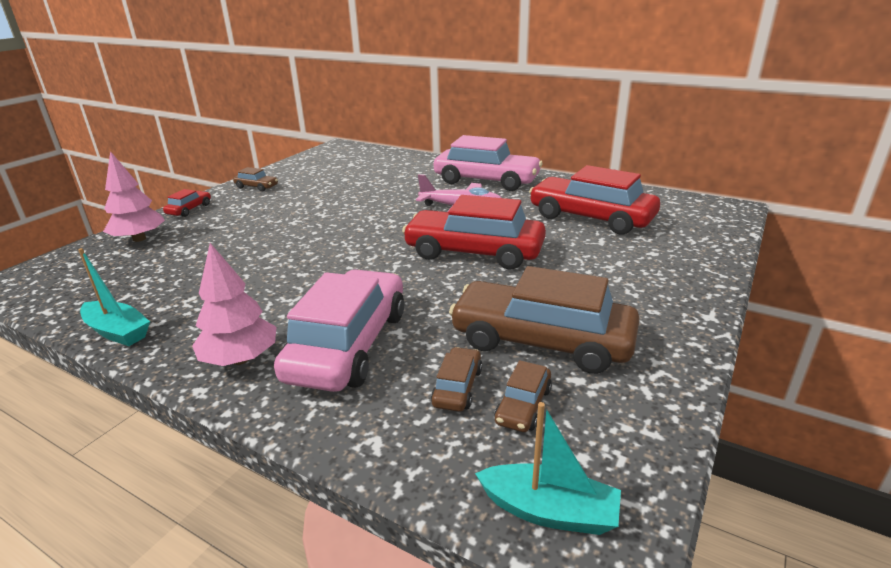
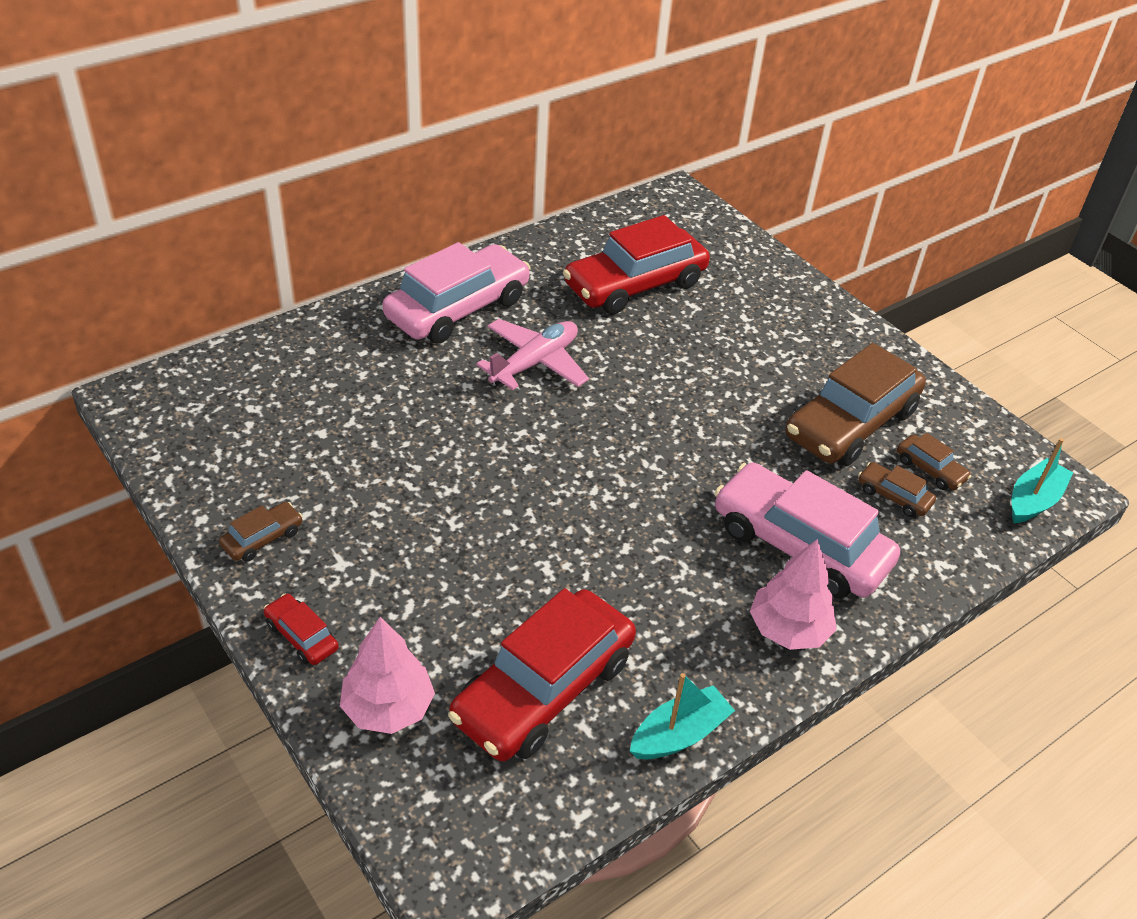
camera: 70 degrees left, 15 degrees up
red car [402,195,546,270] -> red car moved to [448,588,636,761]

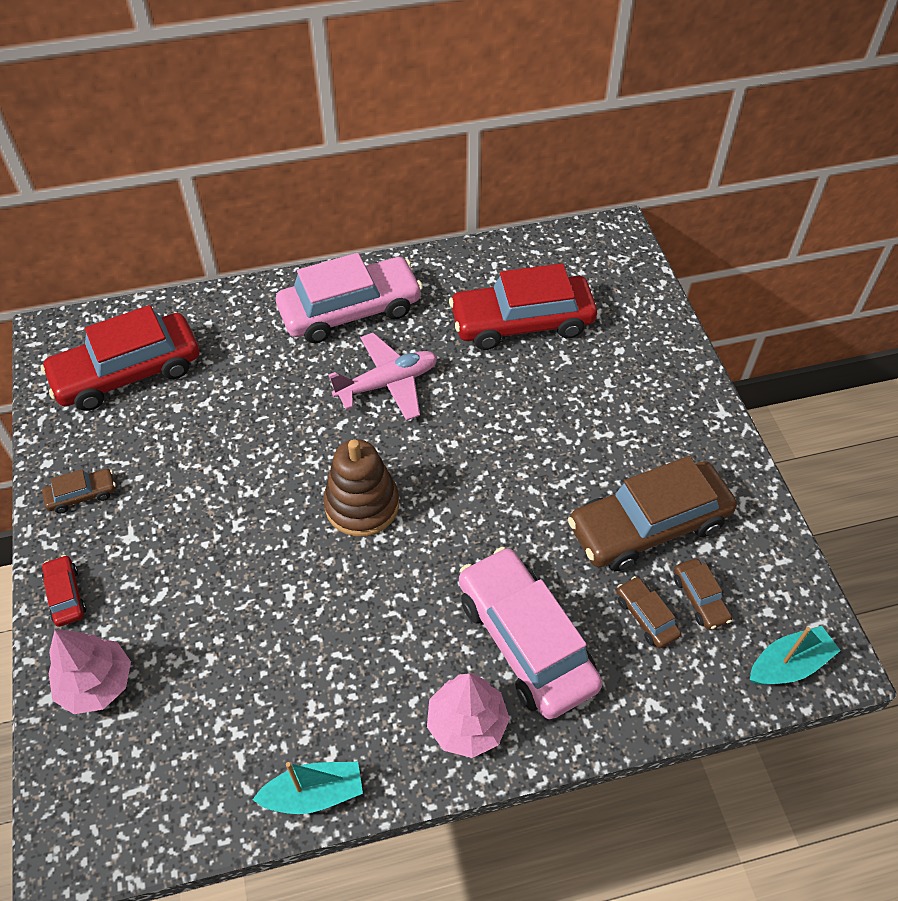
camera: 25 degrees right, 10 degrees up
red car [448,588,636,761] -> red car moved to [40,305,199,411]
none -> brown stacking toy [323,439,399,537]

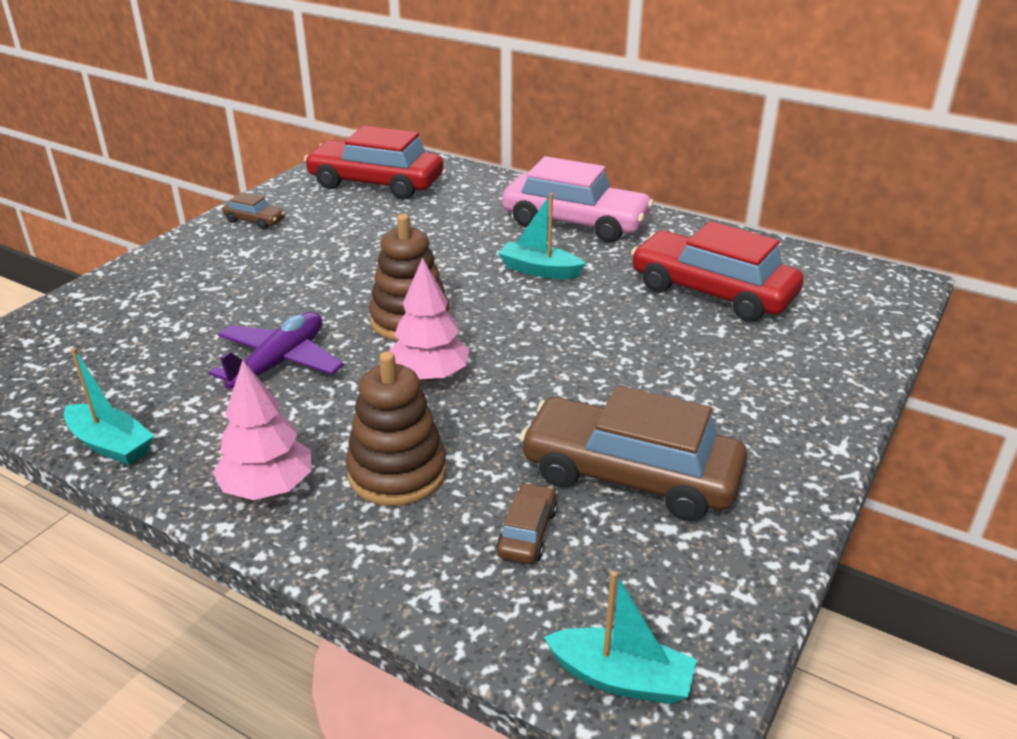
camera: 45 degrees right, 20 degrees down
red car [42,555,86,627] -> none
pink tree [49,630,131,714] -> pink tree moved to [389,257,470,381]
pink plane [328,333,437,421] -> turquoise boat [498,193,586,279]
pink car [459,547,602,719] -> brown stacking toy [346,351,447,506]
brown car [674,559,732,630] -> none
none -> purple plane [208,312,344,390]

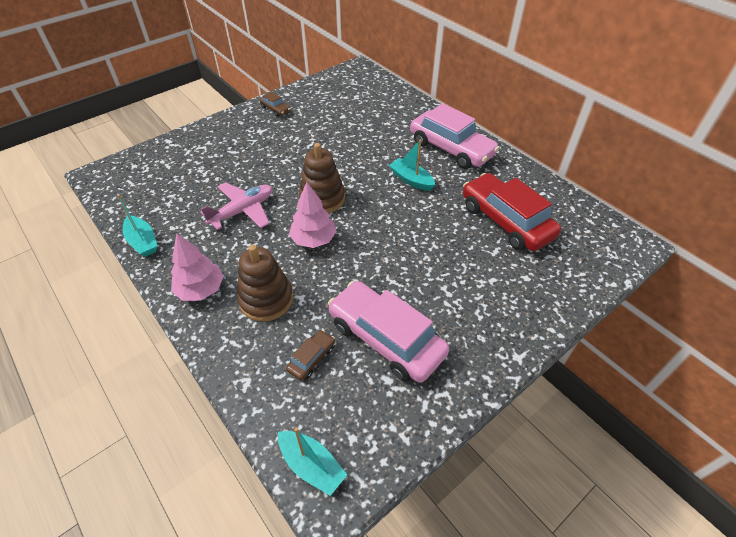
camera: 20 degrees right, 15 degrees up
purple plane [208,312,344,390] -> pink plane [200,182,272,230]
red car [304,126,443,199] -> none
brown car [519,385,747,521] -> pink car [328,281,449,383]

